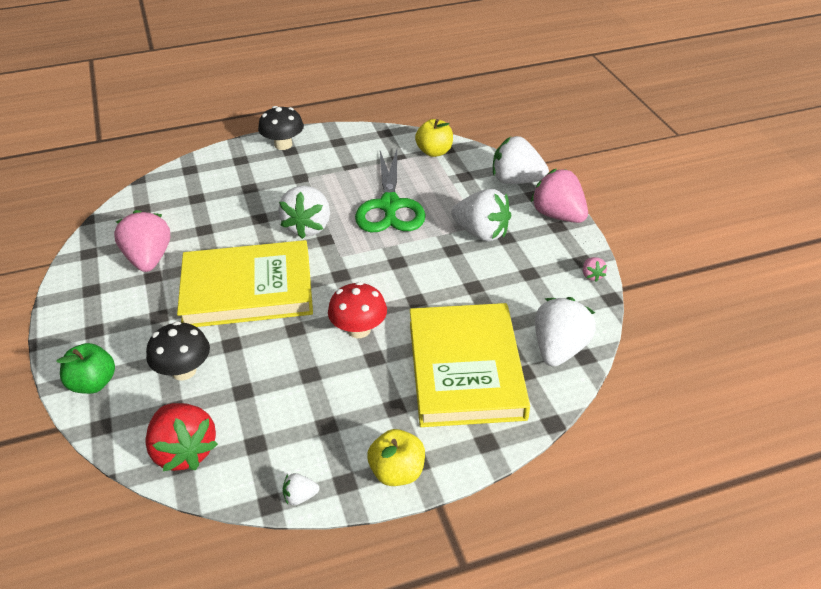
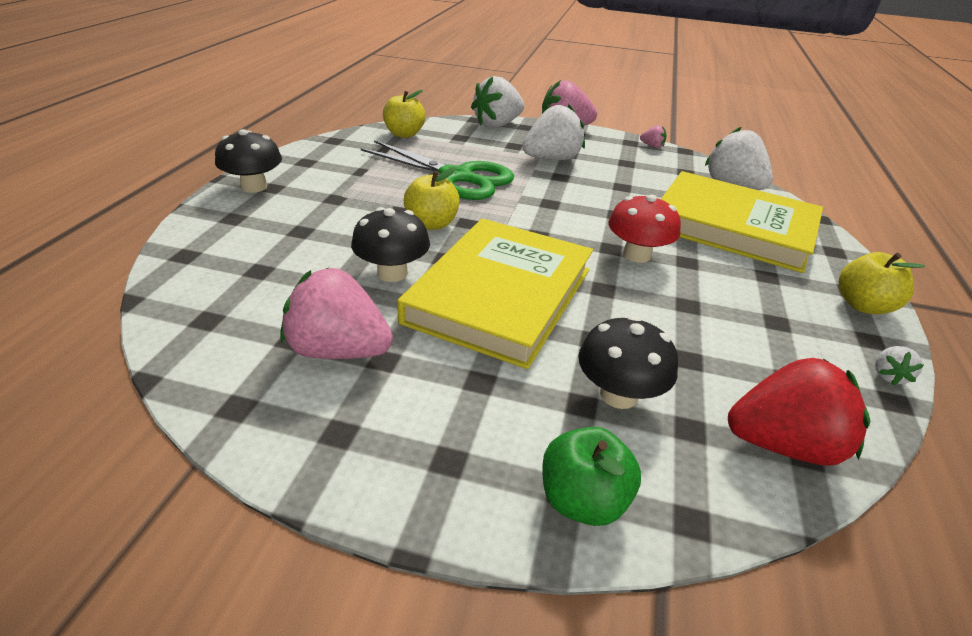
camera: 60 degrees left, 5 degrees down
white strawberry [278,186,330,239] -> yellow apple [404,167,460,230]
none -> black mushroom [351,207,430,282]

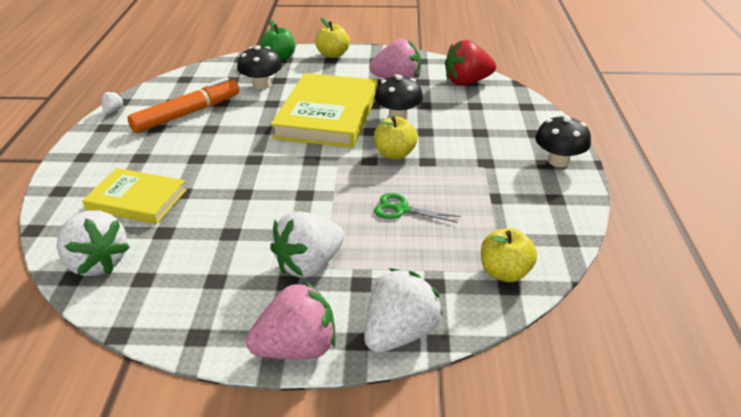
camera: 170 degrees right, 0 degrees up
green scissors [361,140,514,200] -> green scissors [374,193,460,223], size x0.49
red mushroom [608,195,681,263] -> none
pink strawberry [640,125,667,148] -> none
yellow book [661,171,823,273] -> yellow book [82,168,187,224], size x0.61
red strawberry [728,358,871,466] -> red strawberry moved to [445,40,496,86]
yellow apple [839,252,925,314] -> yellow apple moved to [315,17,350,58]
none -> orange marker [127,77,240,133]

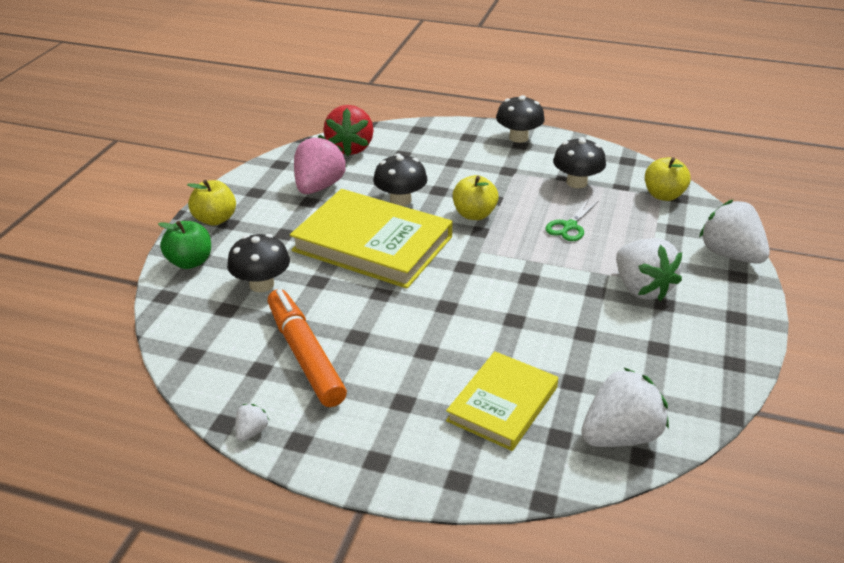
camera: 75 degrees left, 0 degrees up
white strawberry [102,90,124,114] -> white strawberry turned 90 degrees clockwise [235,404,269,441]
pink strawberry [246,281,336,360] -> none
none -> black mushroom [553,137,606,188]

